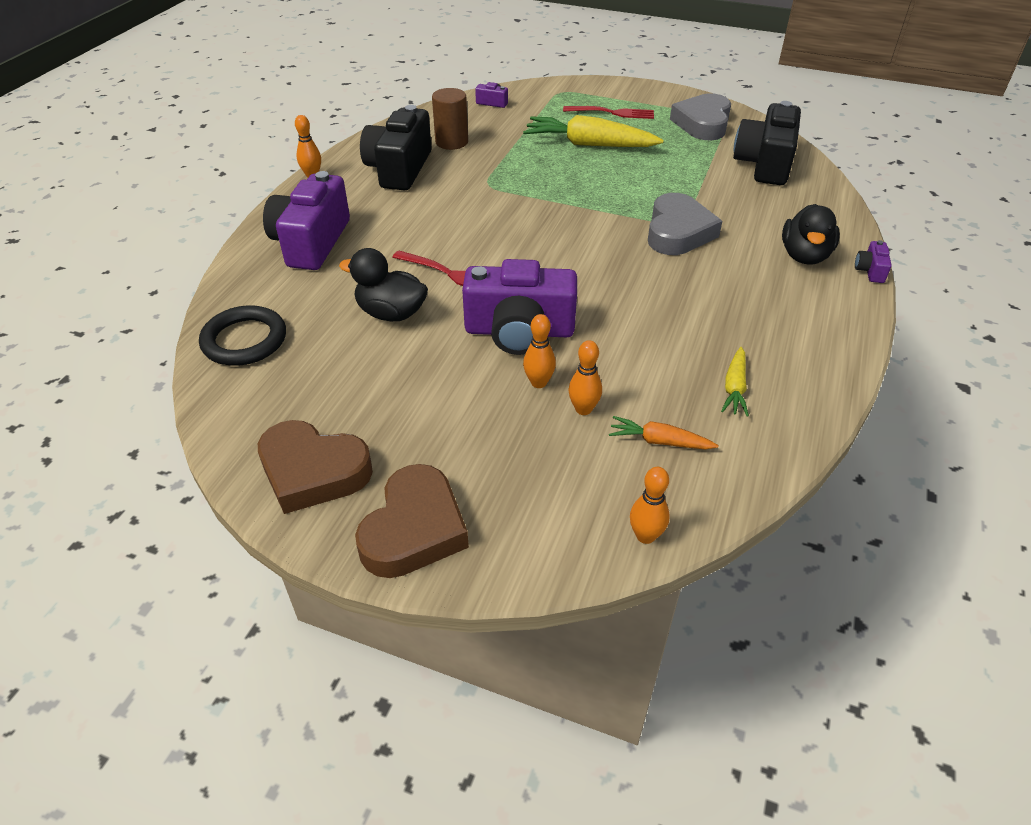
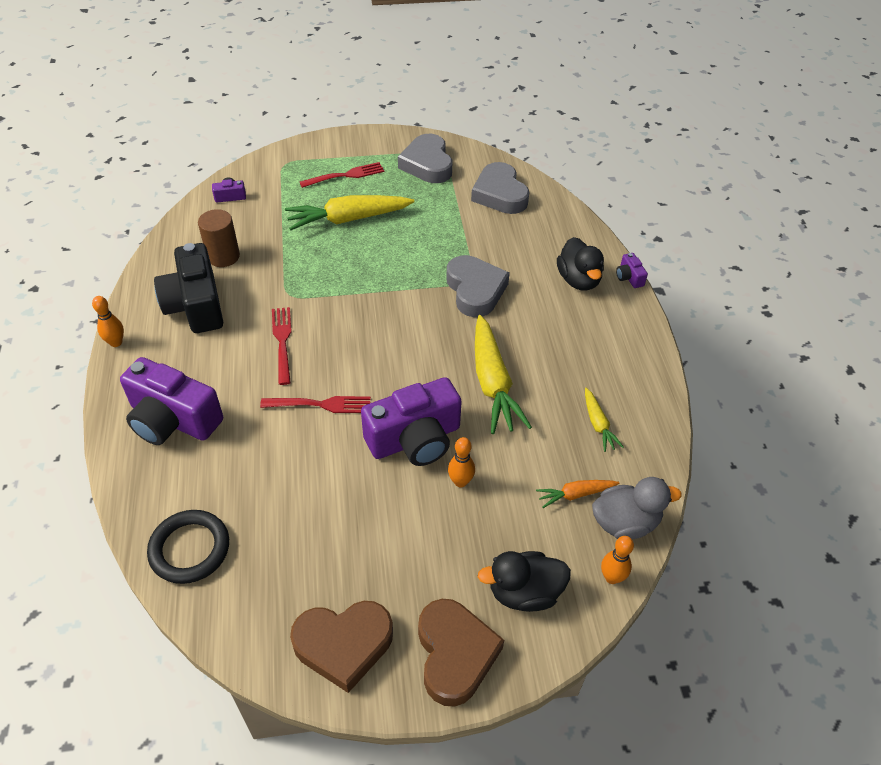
camera: 30 degrees left, 5 degrees up
purple camera [263,171,350,270] -> purple camera turned 45 degrees counterclockwise [120,357,223,445]
black duck [339,248,428,321] -> black duck moved to [478,551,571,612]
orange bowling pin [568,340,602,415] -> none
black camera [733,101,801,185] -> grey heart [471,162,529,214]
none -> red fork [272,307,292,385]
none -> yellow carrot [475,315,532,434]
none -> grey duck [592,477,682,540]

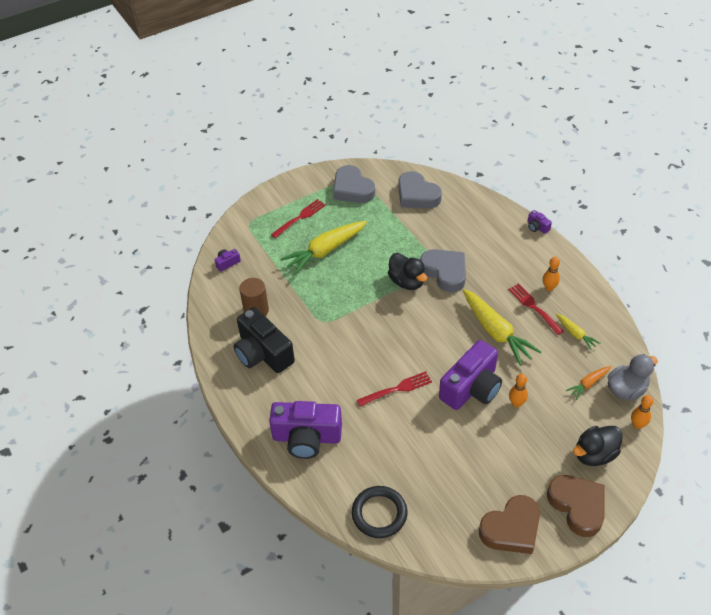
camera: 20 degrees left, 0 degrees up
orange bowling pin [92,296,124,347] -> orange bowling pin moved to [543,257,560,291]
red fork [272,307,292,385] -> red fork moved to [508,283,564,335]
black duck [557,237,604,290] -> black duck moved to [388,253,427,290]

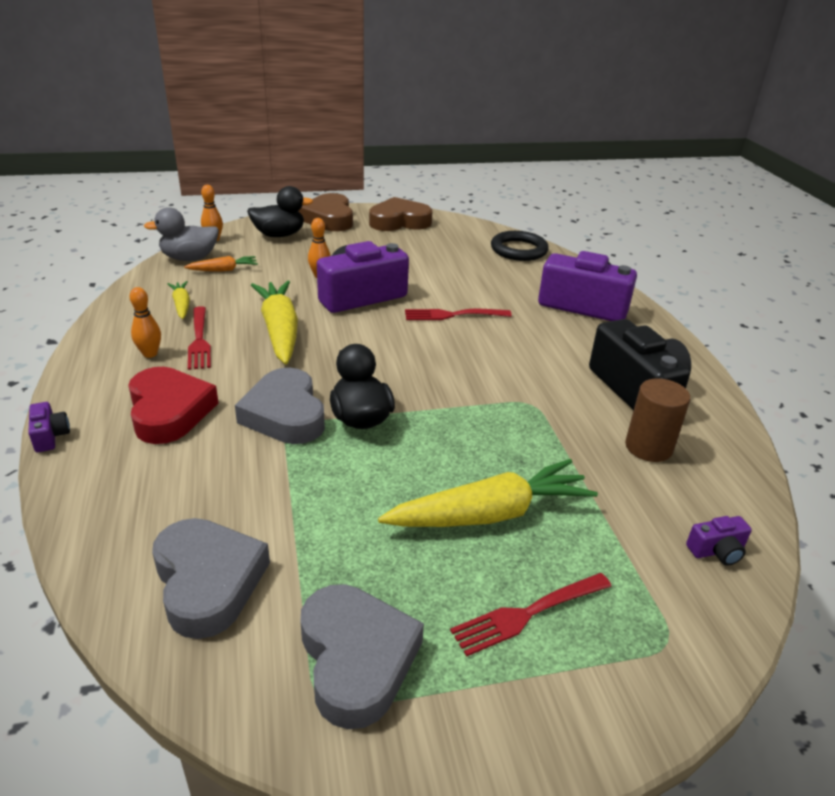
camera: 165 degrees left, 15 degrees down
none -> red heart [128,367,219,444]

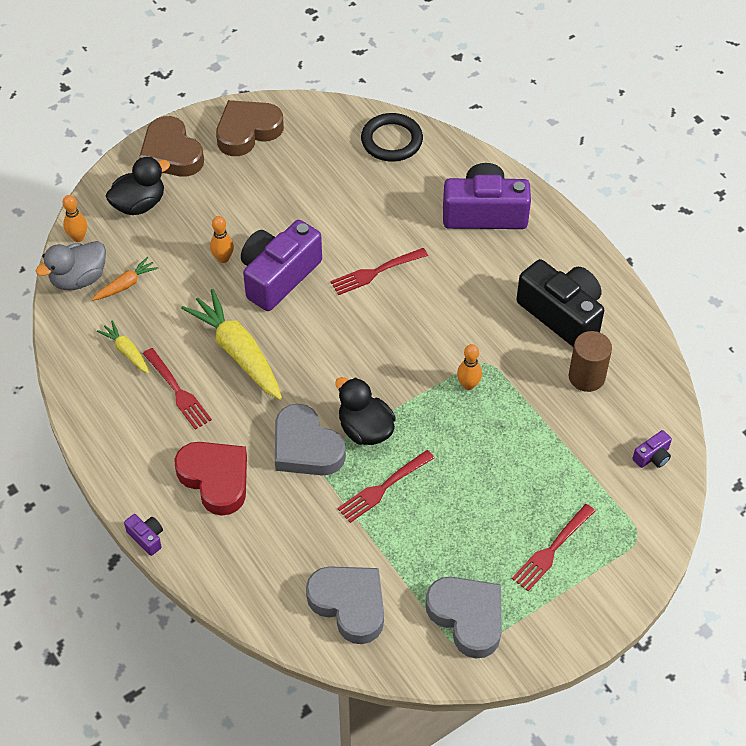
camera: 20 degrees left, 20 degrees up
orange bowling pin [130,287,161,358] -> orange bowling pin moved to [457,344,482,390]
yellow carrot [378,459,598,527] -> none
none -> red fork [338,450,434,523]

